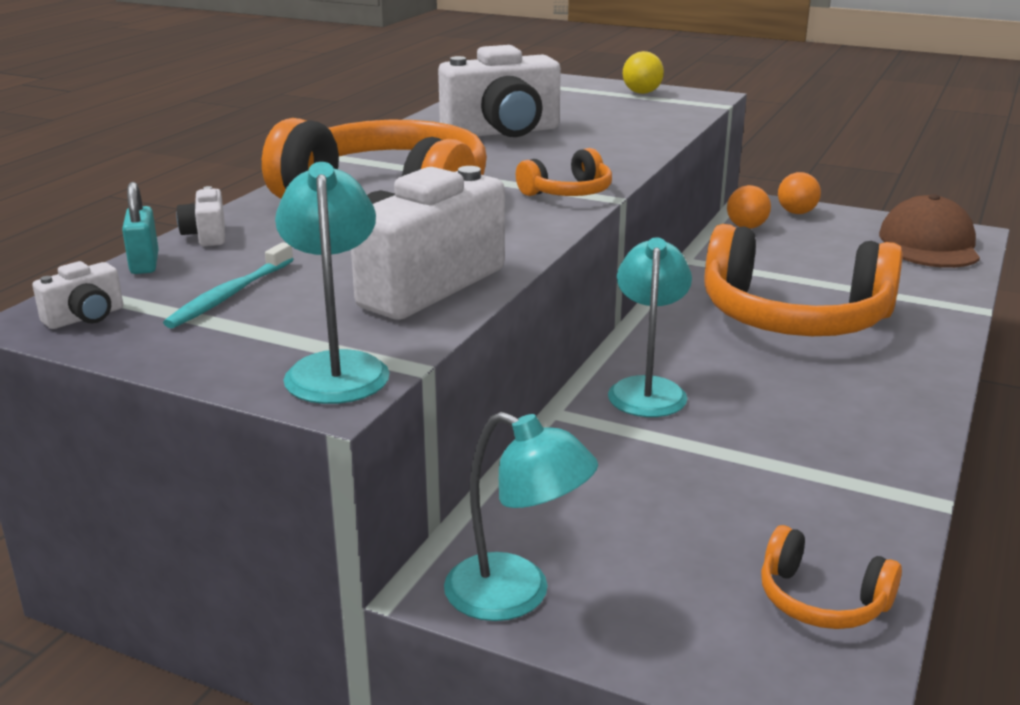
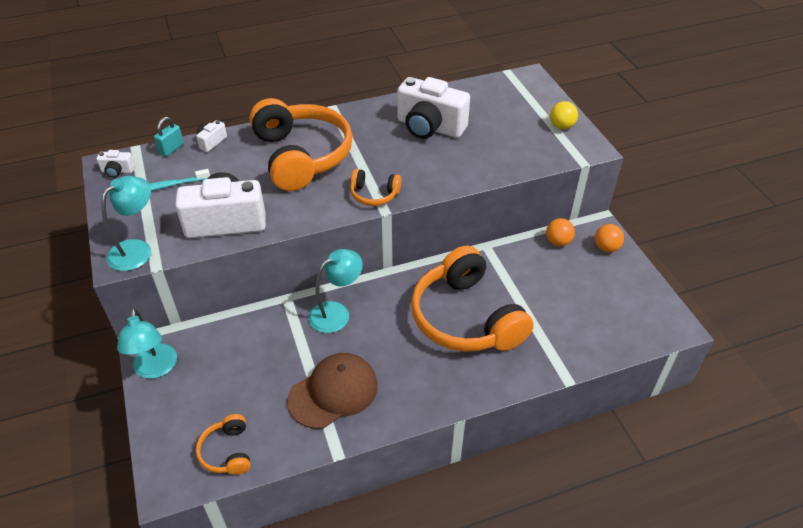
camera: 45 degrees right, 20 degrees up
brown cap [879,194,980,268] -> brown cap moved to [287,353,378,429]

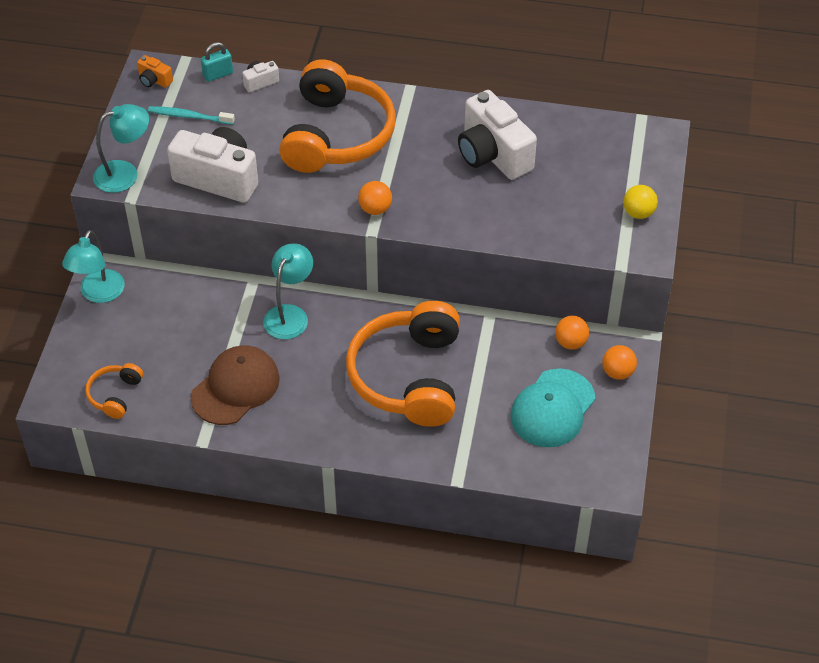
camera: 30 degrees right, 5 degrees up
white camera [97,150,135,178] -> orange camera [137,55,173,88]
brown cap [287,353,378,429] -> brown cap turned 45 degrees counterclockwise [191,345,280,425]
turquoise lamp [308,249,363,333] -> turquoise lamp turned 60 degrees counterclockwise [263,243,313,339]
orange headphones [350,169,401,206] -> orange ball [358,181,392,215]
none -> turquoise cap [510,369,595,447]

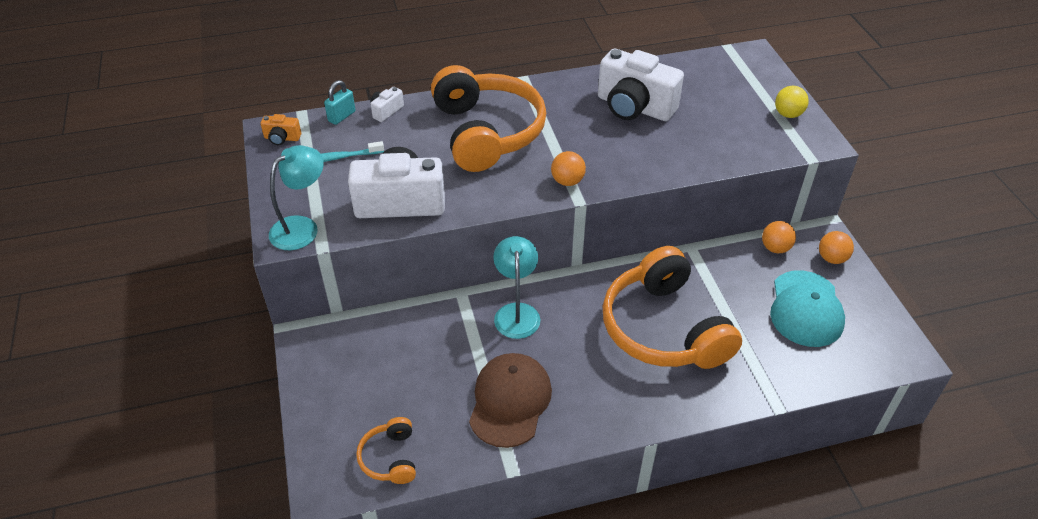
camera: 25 degrees left, 5 degrees down
turquoise lamp [62,230,125,303] -> none

